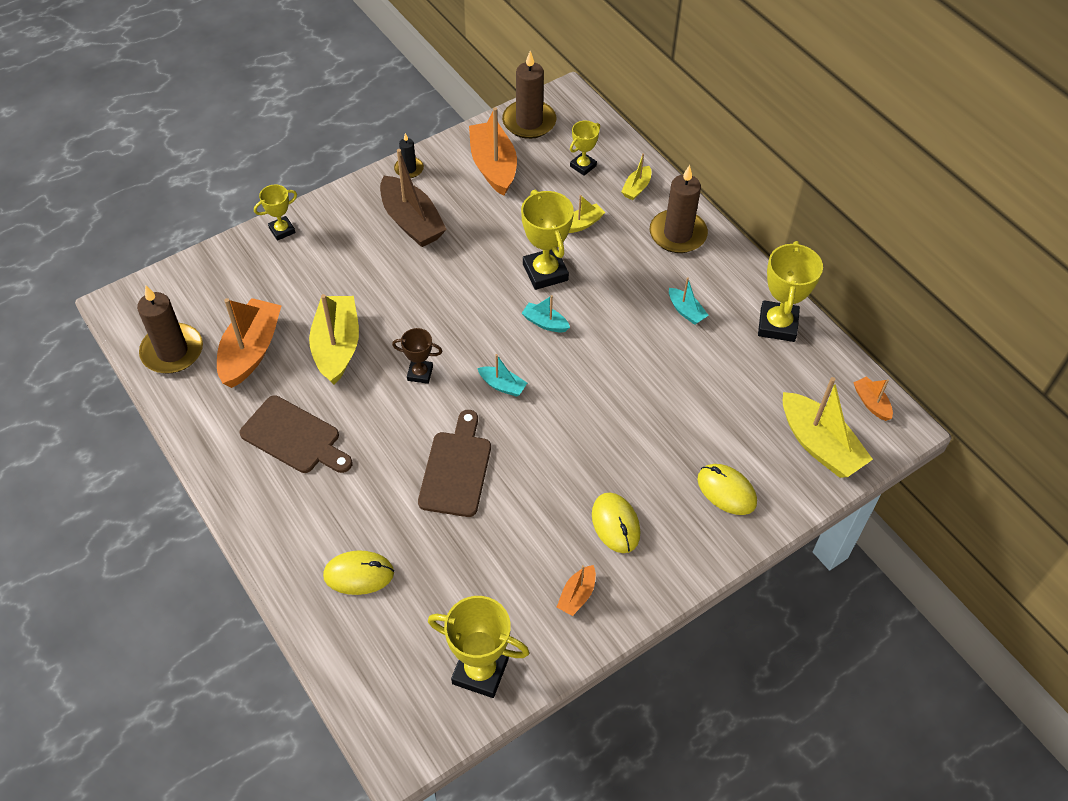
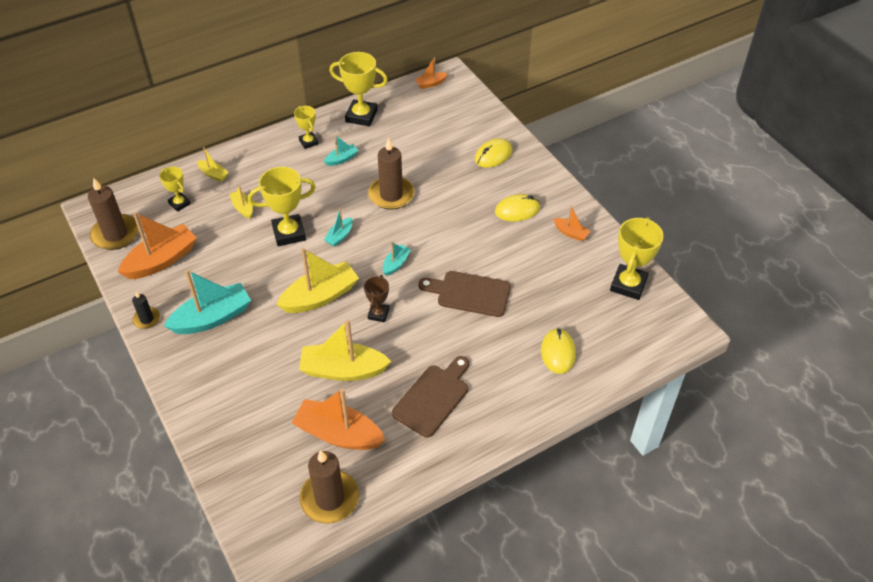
camera: 85 degrees left, 5 degrees down
yellow trophy [254,185,297,241] -> yellow trophy moved to [294,106,319,149]
brown boat [380,149,447,247] -> turquoise boat [164,270,251,334]
orange boat [469,107,517,196] -> orange boat turned 150 degrees clockwise [118,212,197,279]
brown candle [650,165,708,253] -> brown candle moved to [368,138,414,210]
yellow boat [783,377,873,478] -> yellow boat moved to [277,248,359,313]

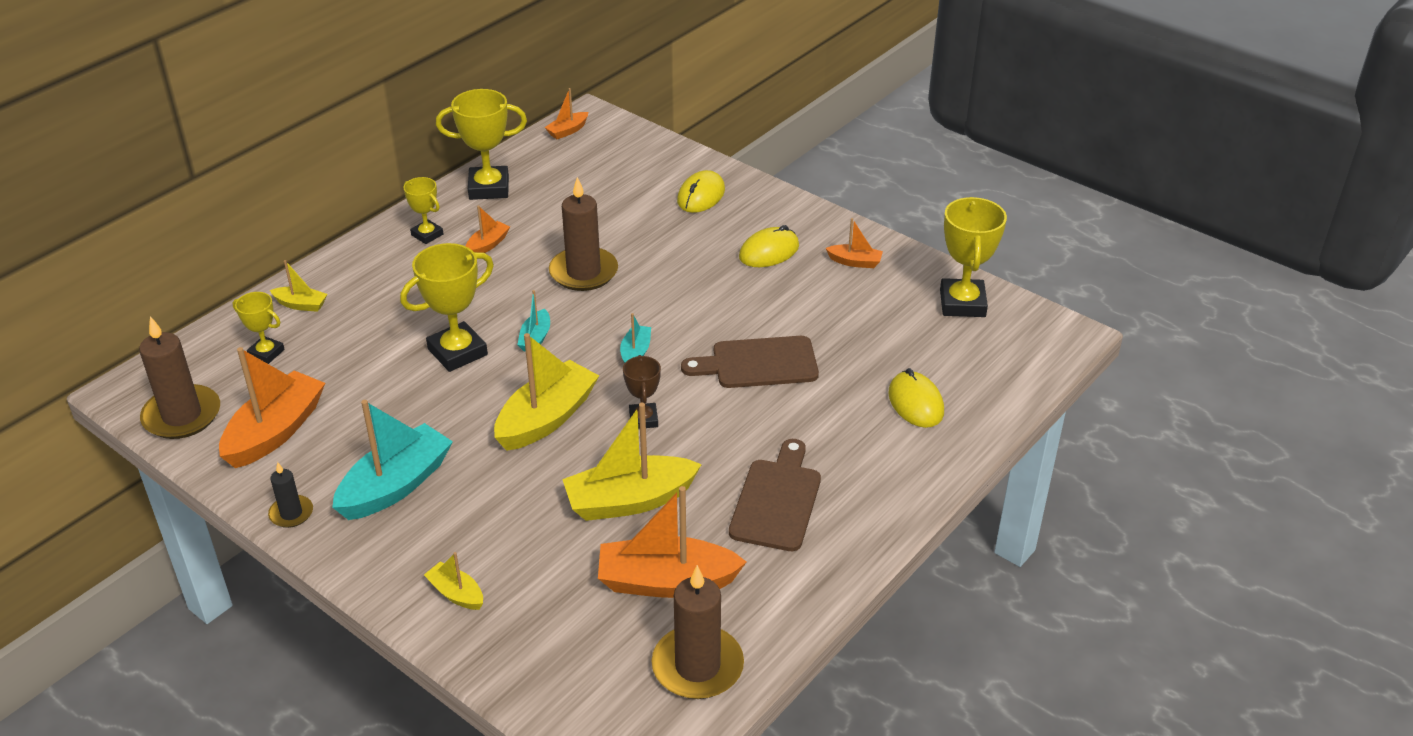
camera: 20 degrees left, 10 degrees down
yellow boat [229,185,253,219] -> yellow boat moved to [424,552,483,610]
turquoise boat [324,135,359,166] -> orange boat [466,205,510,253]

